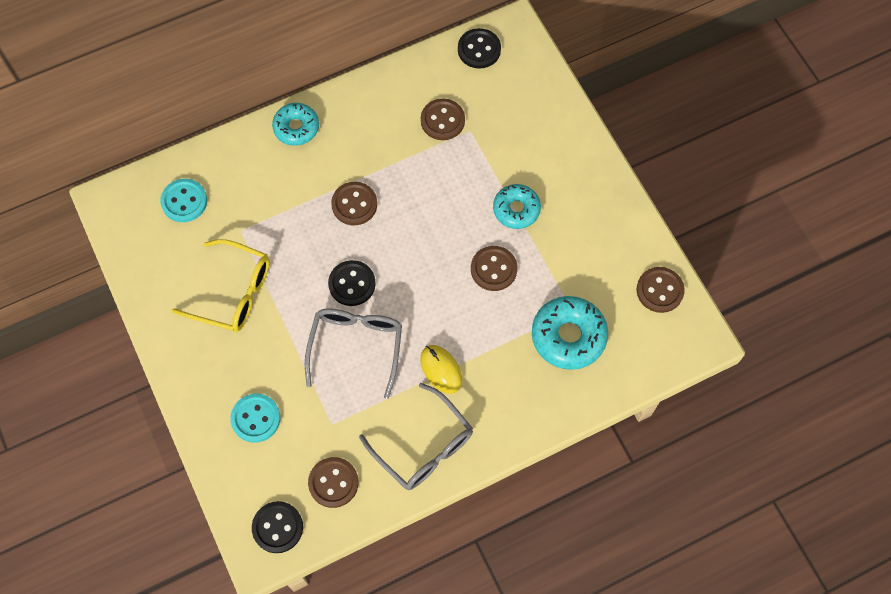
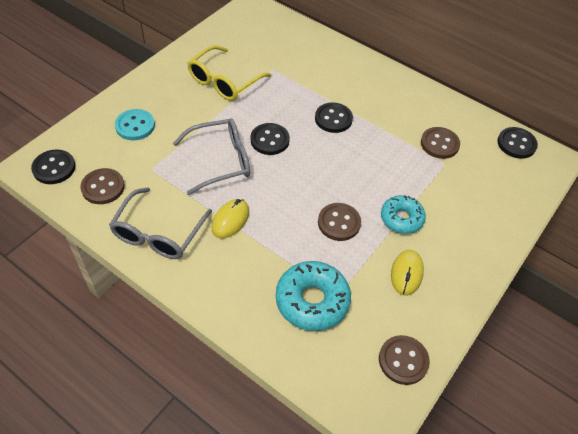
camera: 60 degrees right, 15 degrees down
turquoise button [160,179,207,222] -> none
yellow glasses [172,239,270,332] -> yellow glasses turned 45 degrees clockwise [187,45,272,101]
turquoise donut [272,103,319,146] -> none
brown button [331,182,377,225] -> black button [315,103,353,133]
none -> yellow mouse [391,250,424,296]

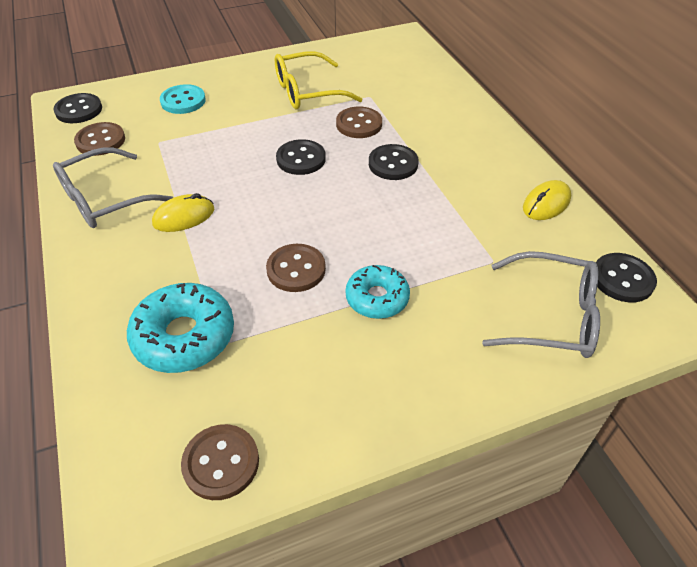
camera: 35 degrees right, 5 degrees down
grey glasses [173,118,250,195] -> grey glasses moved to [482,251,600,358]
yellow mouse [391,250,424,296] -> yellow mouse moved to [523,180,571,220]
brown button [421,127,460,159] -> brown button moved to [336,107,382,138]

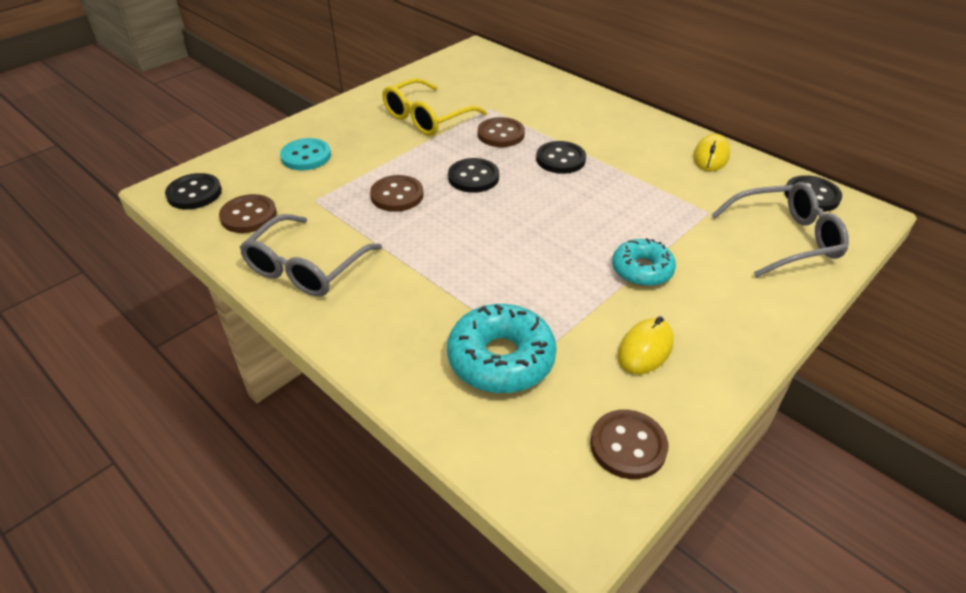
camera: 25 degrees left, 5 degrees down
yellow mouse [152,193,214,232] -> yellow mouse moved to [618,316,674,375]
brown button [266,244,326,292] -> brown button moved to [370,175,424,212]

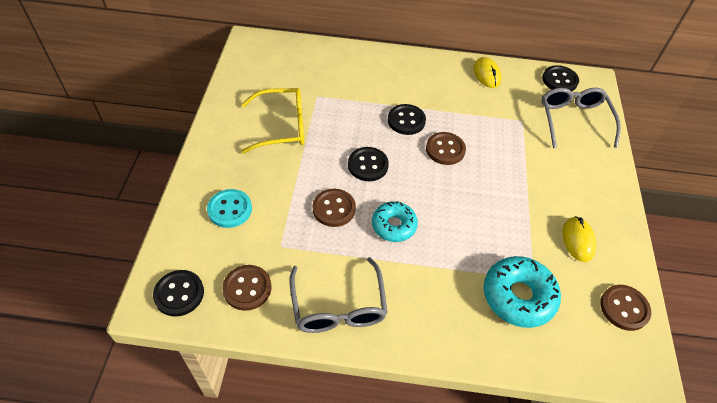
camera: 40 degrees left, 10 degrees up
yellow glasses [382,78,487,136] -> yellow glasses turned 105 degrees counterclockwise [241,88,304,153]
brown button [478,117,525,147] -> brown button moved to [426,132,466,165]
turquoise donut [612,238,676,287] -> turquoise donut moved to [372,201,418,242]
grey glasses [712,182,849,277] -> grey glasses turned 45 degrees counterclockwise [541,88,621,148]

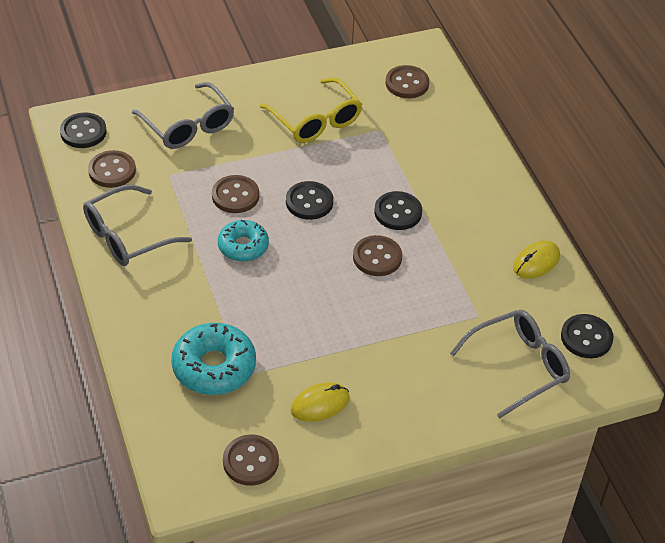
camera: 65 degrees right, 5 degrees down
turquoise button [207,189,252,228] -> grey glasses [132,82,234,149]
none -> brown button [386,65,429,98]

